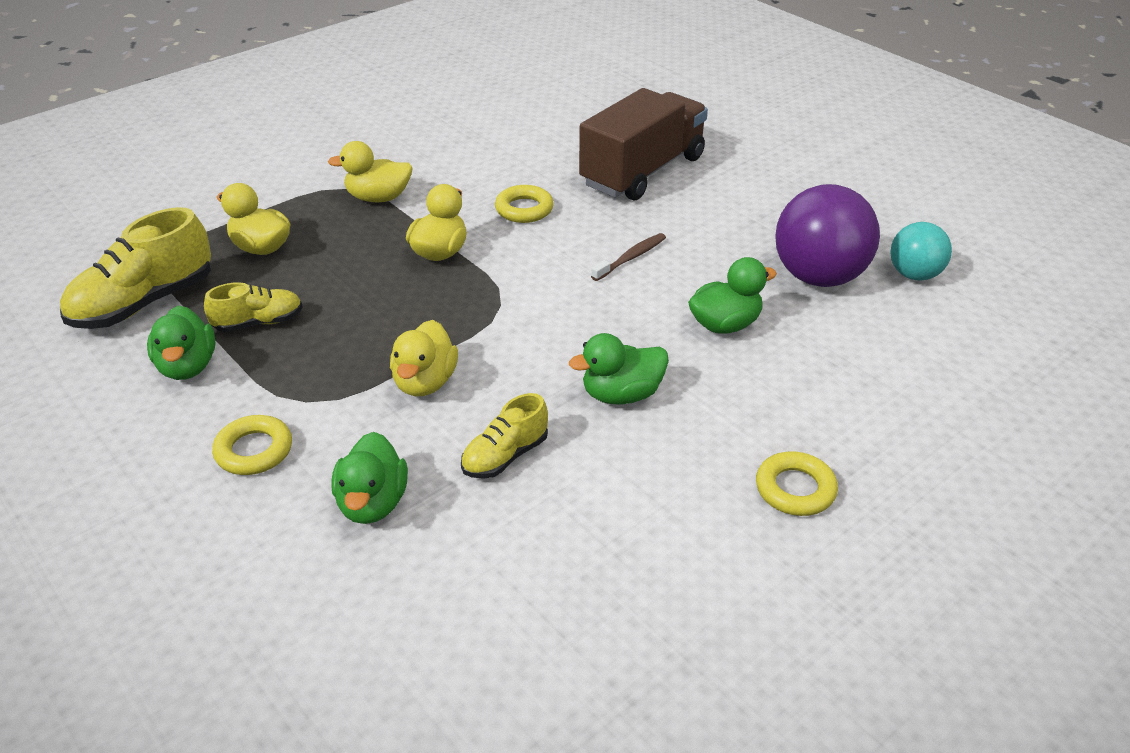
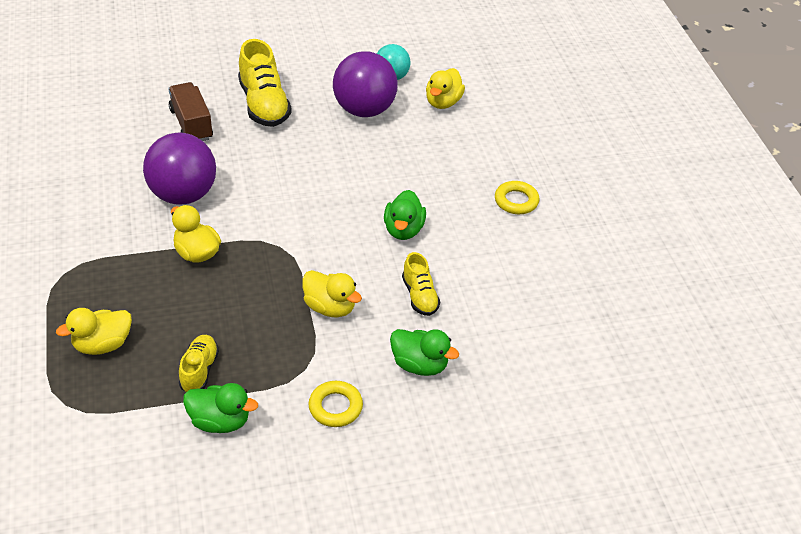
camera: 65 degrees left, 5 degrees up
yellow shoe [60,207,211,329] -> yellow shoe moved to [238,39,292,127]
yellow duck [328,141,413,202] -> yellow duck moved to [426,68,465,109]
yellow ring [495,185,554,223] -> purple ball [143,133,216,205]
brown truck [579,88,708,200] -> brown truck [168,82,213,141], size x0.64
brown toothbrush [591,233,666,281] -> none
green duck [688,257,777,334] -> none

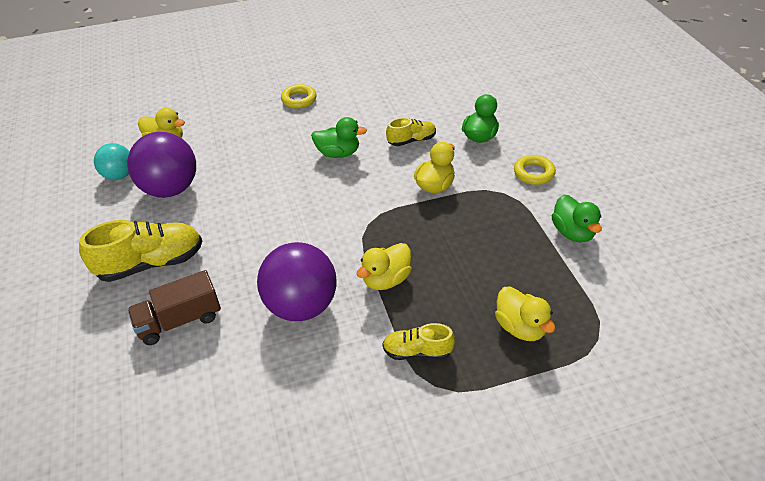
camera: 90 degrees left, 0 degrees up
yellow shoe [179,335,219,392] -> yellow shoe moved to [382,323,455,360]
green duck [183,383,258,433] -> green duck turned 150 degrees clockwise [552,195,602,242]

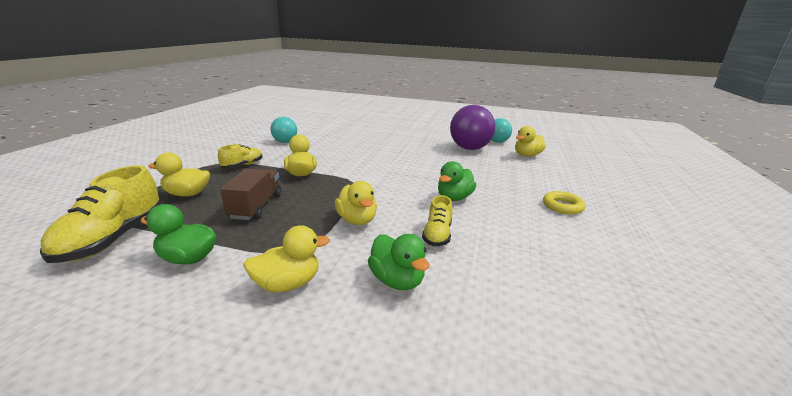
camera: 120 degrees right, 20 degrees down
yellow shoe [79,220,202,282] -> yellow shoe moved to [40,165,161,263]
brown truck [127,270,221,345] -> brown truck moved to [220,168,281,220]
purple ball [257,242,337,321] -> none
yellow ring [514,155,556,185] -> yellow duck [243,225,330,292]
none -> turquoise ball [271,117,297,143]

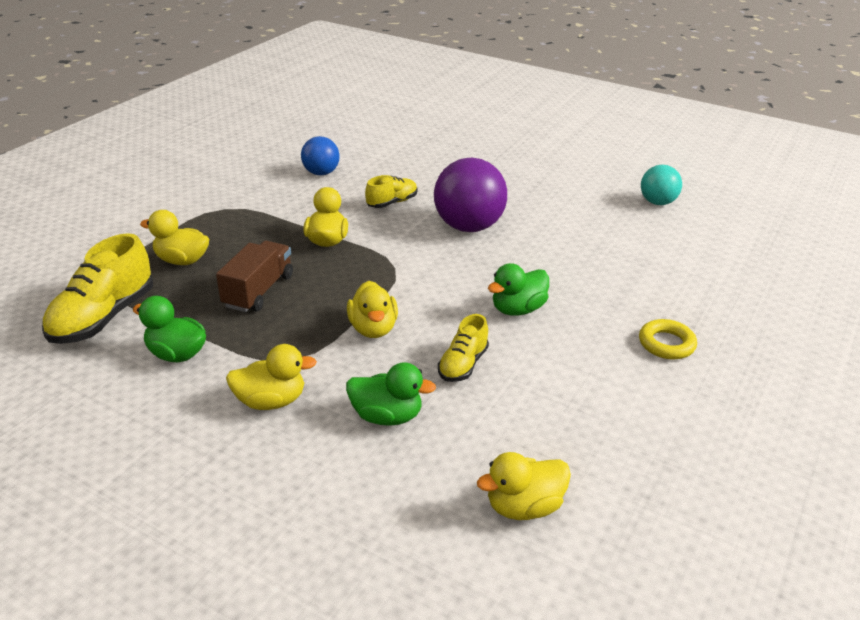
camera: 15 degrees right, 10 degrees up
yellow shoe [218,144,263,168] -> yellow shoe moved to [365,175,417,208]
turquoise ball [271,117,297,143] -> blue ball [301,136,340,175]
green duck [368,234,429,290] -> green duck turned 60 degrees counterclockwise [346,362,436,426]
purple ball [450,105,495,150] -> purple ball moved to [434,158,507,232]
yellow duck [515,126,546,157] -> yellow duck moved to [477,452,571,520]

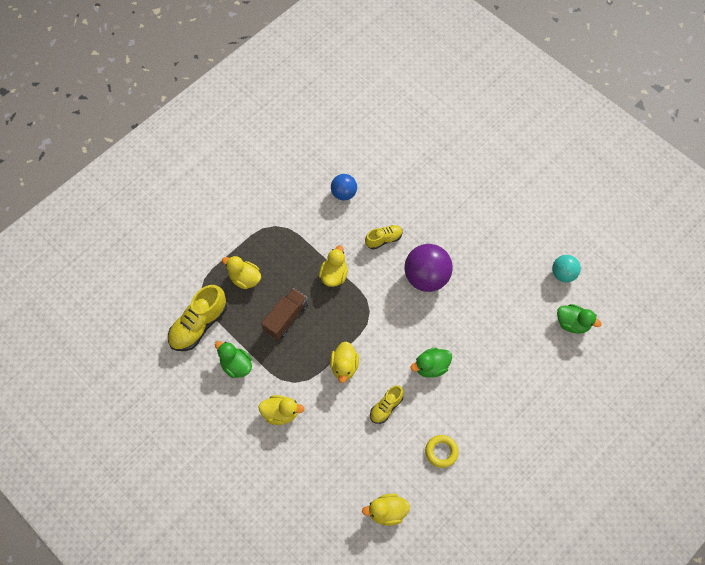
camera: 15 degrees right, 30 degrees up
green duck [346,362,436,426] -> green duck moved to [557,304,601,334]
yellow ring [639,319,697,359] -> yellow ring moved to [425,435,459,468]

